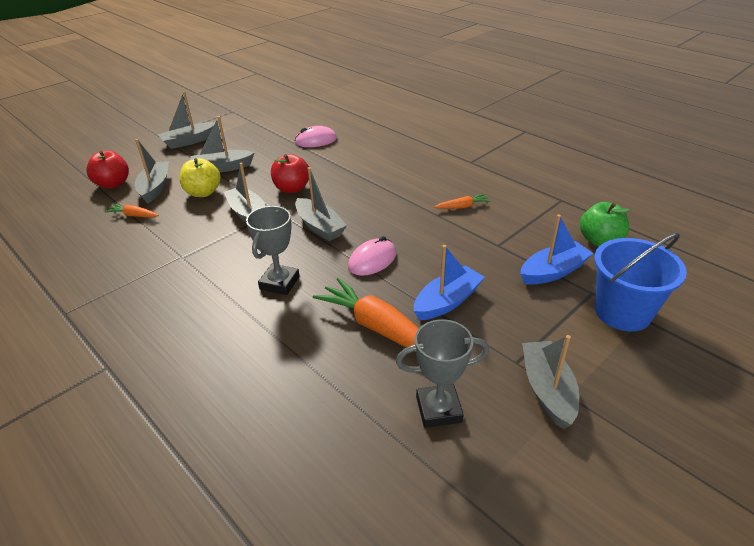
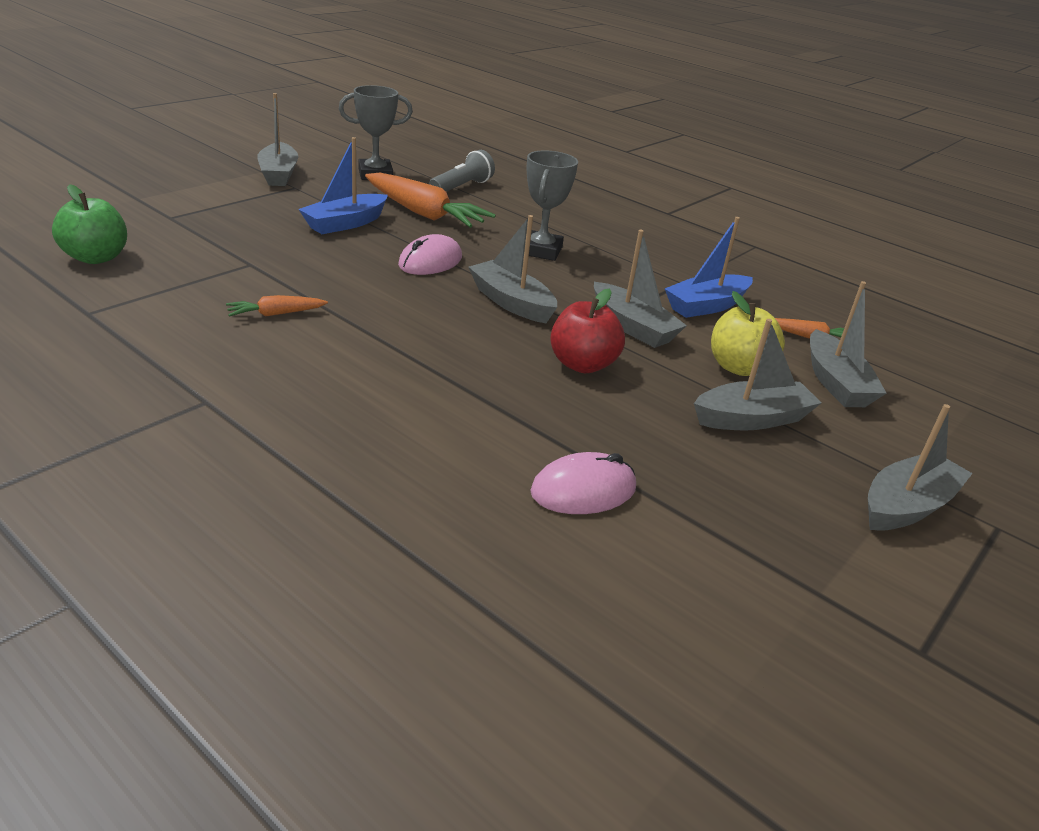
camera: 170 degrees right, 5 degrees down
red apple [86,150,129,188] -> none
blue boat [520,214,594,285] -> blue boat moved to [665,217,753,318]
blue bucket [594,233,687,332] -> none
none -> grey flashlight [429,150,495,192]

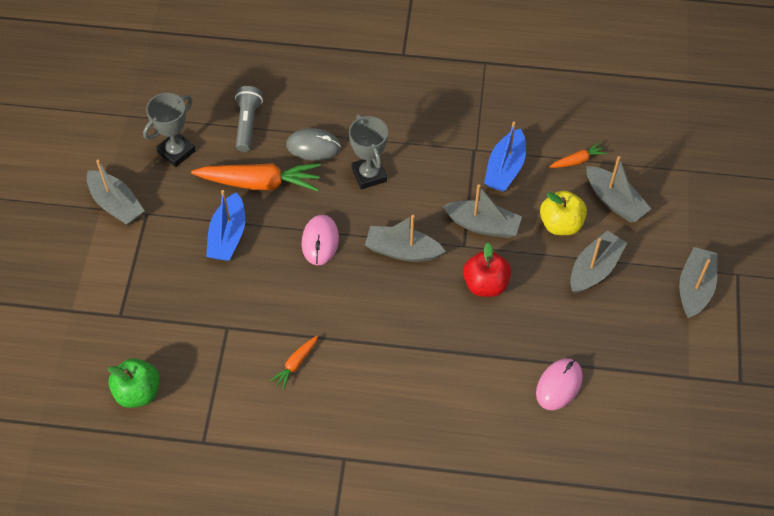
camera: 30 degrees left, 25 degrees up
none -> grey mouse [286,128,341,161]

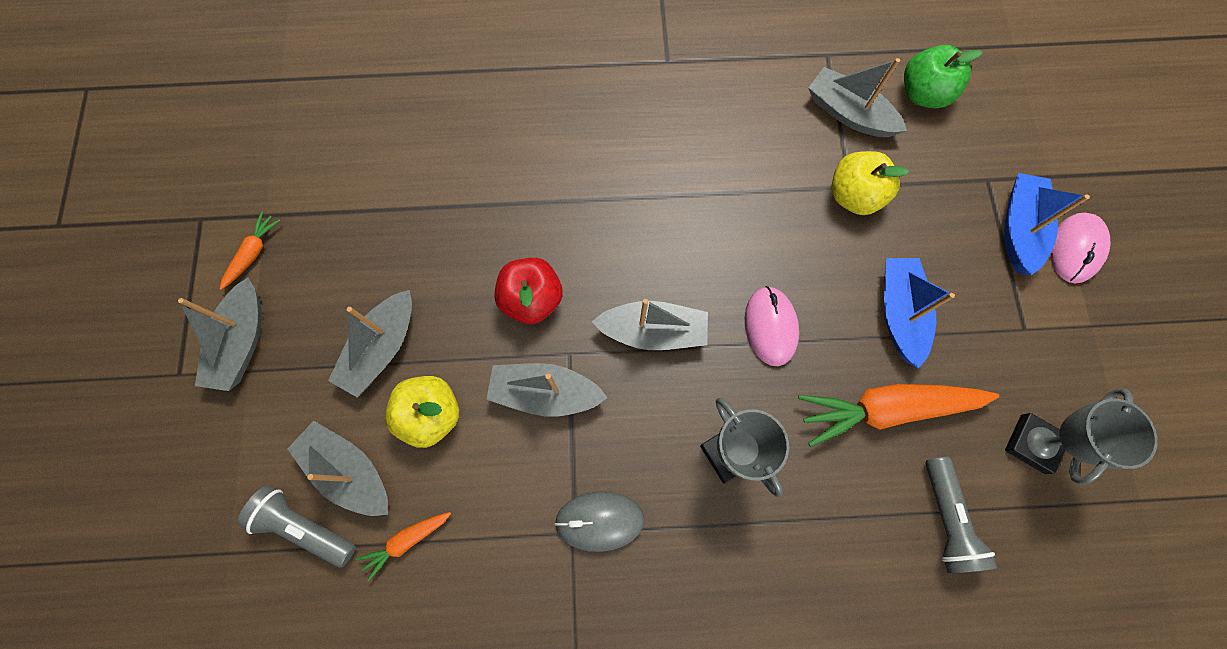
camera: 170 degrees right, 15 degrees up
grey boat [87,160,145,225] -> grey boat moved to [808,58,907,137]
orange carrot [270,336,318,390] -> orange carrot moved to [220,211,280,290]
grey mouse [286,128,341,161] -> grey mouse moved to [554,492,644,552]
blue boat [484,121,526,192] -> blue boat moved to [1004,173,1090,275]
pink mouse [536,359,583,410] -> pink mouse moved to [1051,212,1111,283]
none -> grey flashlight [237,486,356,567]
none -> yellow apple [831,151,909,215]

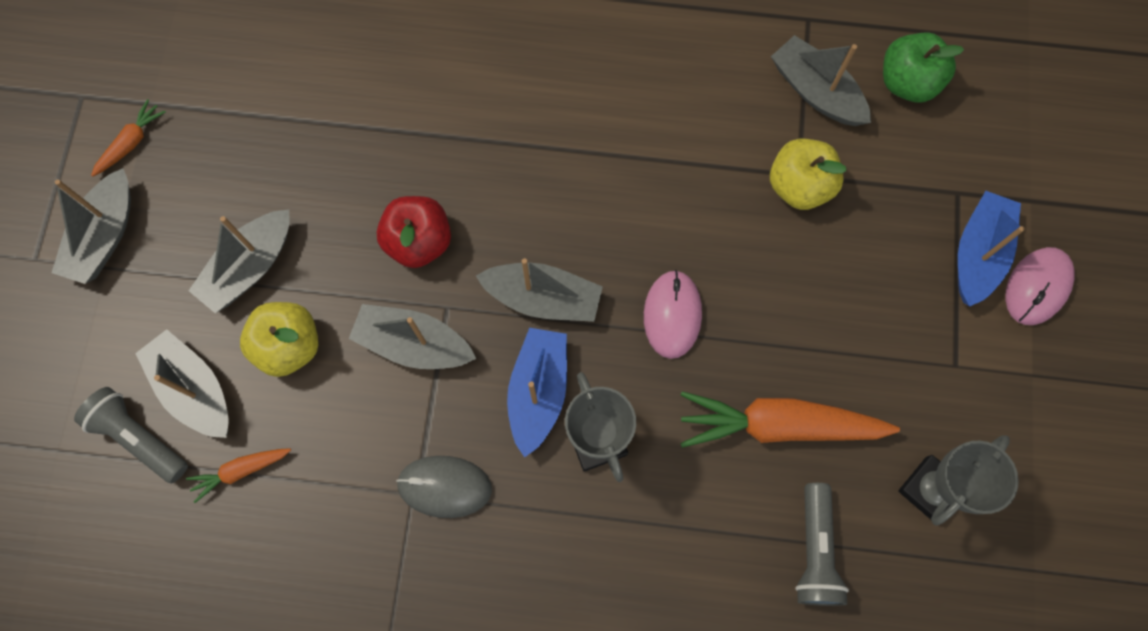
camera: 10 degrees right, 0 degrees up
blue boat [884,258,955,369] -> blue boat moved to [507,328,567,458]

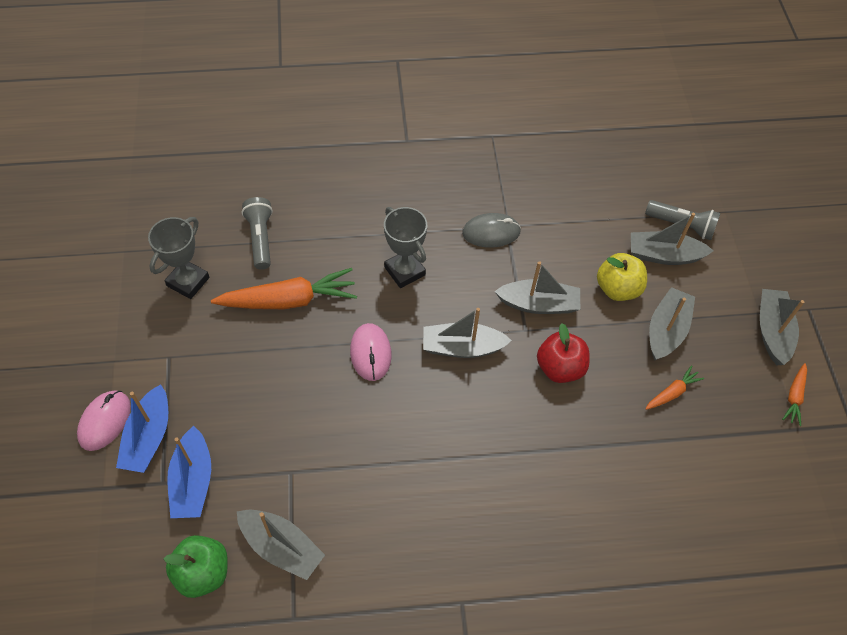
camera: 165 degrees right, 15 degrees down
grey boat [135,329,229,438] -> grey boat turned 150 degrees clockwise [631,213,713,265]
orange carrot [186,448,291,503] -> orange carrot moved to [645,365,704,410]
blue boat [507,328,567,458] -> blue boat moved to [167,426,211,518]
yellow apple [770,139,847,210] -> none

